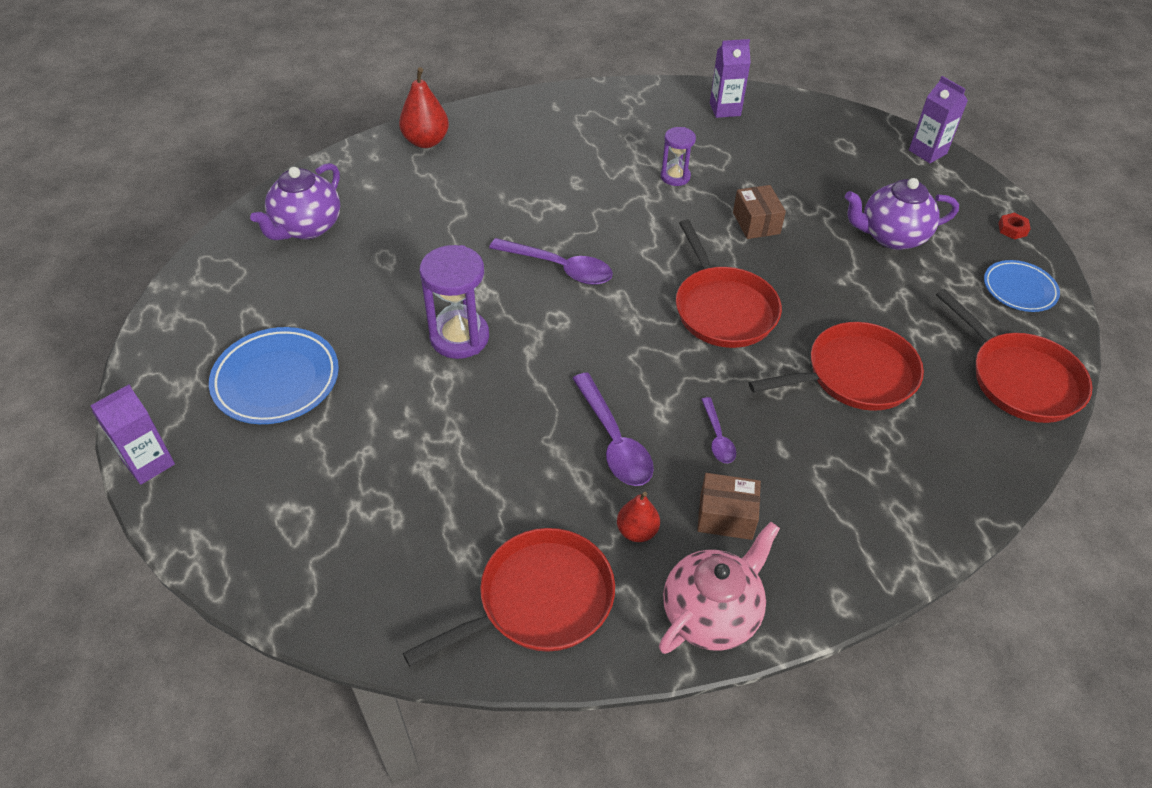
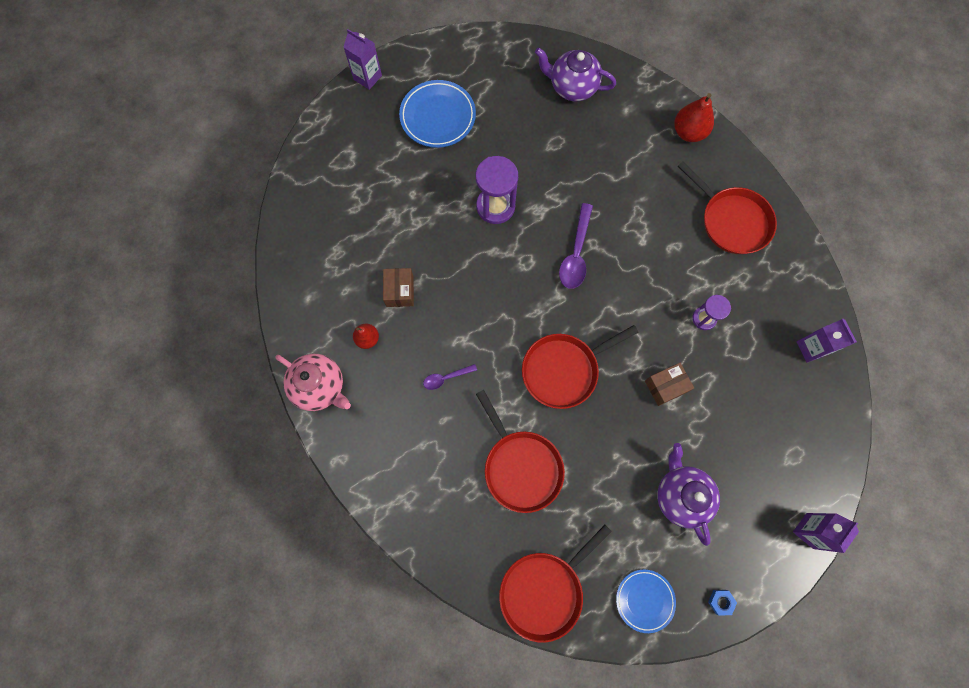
camera: 80 degrees right, 25 degrees up
red pan [403,528,615,667] -> red pan moved to [677,161,777,254]
purple spoon [572,372,654,486] -> none
brown box [697,473,761,540] -> brown box moved to [383,268,414,307]
red nut [998,213,1031,239] -> blue nut [708,590,737,616]

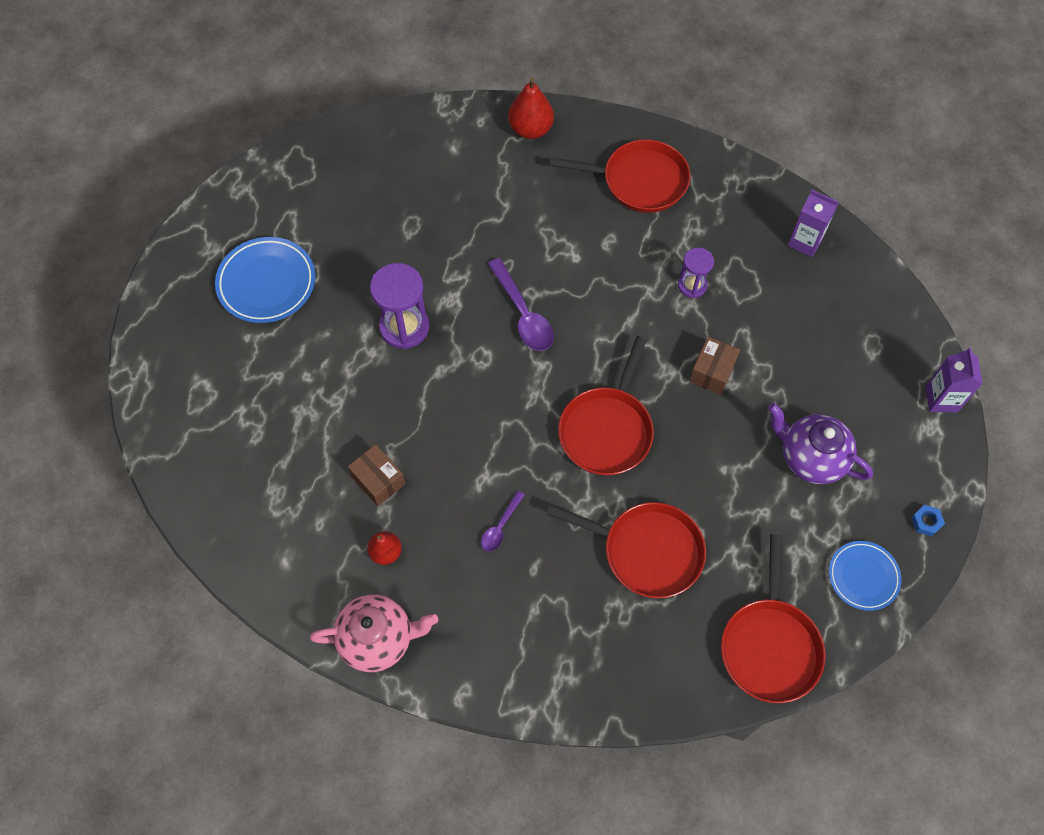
camera: 40 degrees left, 10 degrees down
purple carton [343,29,382,90] -> none
purple teapot [535,48,616,101] -> none

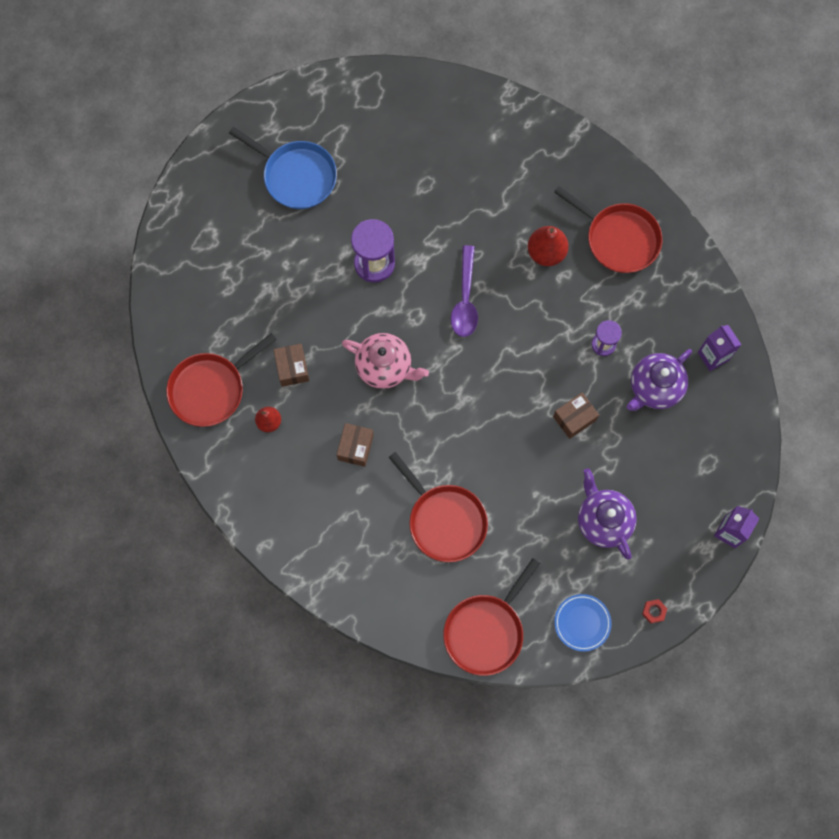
camera: 30 degrees right, 10 degrees up
blue plate [215,237,315,323] -> blue pan [229,127,337,209]
pink teapot [310,594,438,672] -> pink teapot moved to [342,333,429,389]
purple spoon [481,491,525,552] -> brown box [337,423,374,467]
red pear [508,77,554,139] -> red pear moved to [528,226,569,266]
red pan [558,336,654,476] -> red pan moved to [166,333,277,427]
blue nut [911,505,945,537] -> red nut [642,599,668,624]
none -> purple teapot [627,349,692,411]

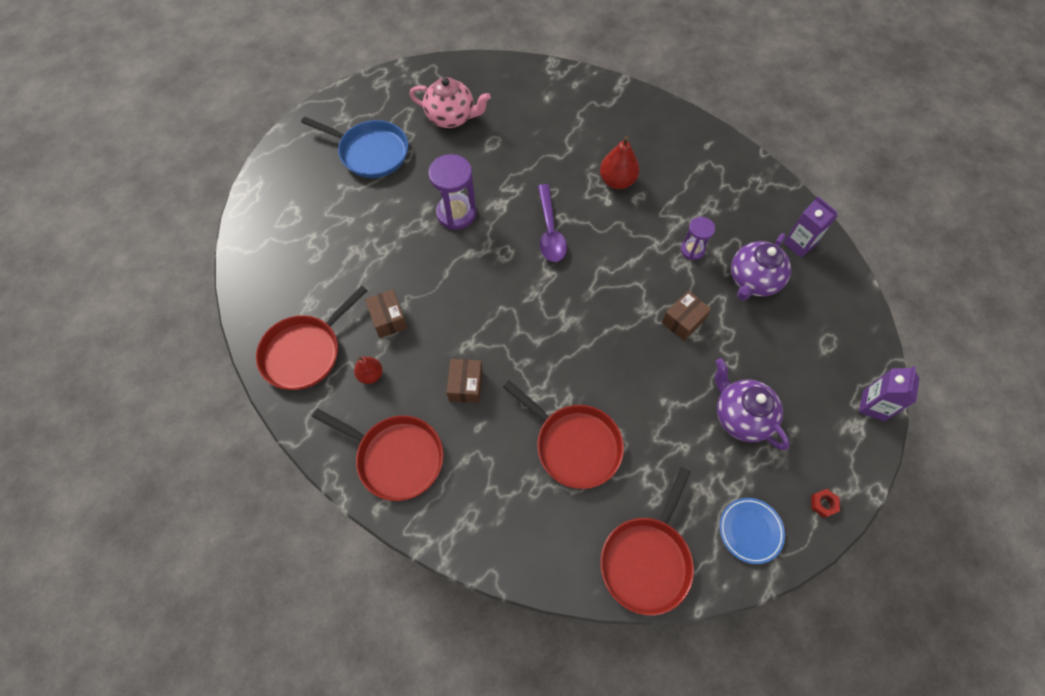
camera: 10 degrees left, 10 degrees down
pink teapot [342,333,429,389] -> pink teapot moved to [409,77,491,128]
red pan [554,186,662,273] -> red pan moved to [312,408,443,501]

